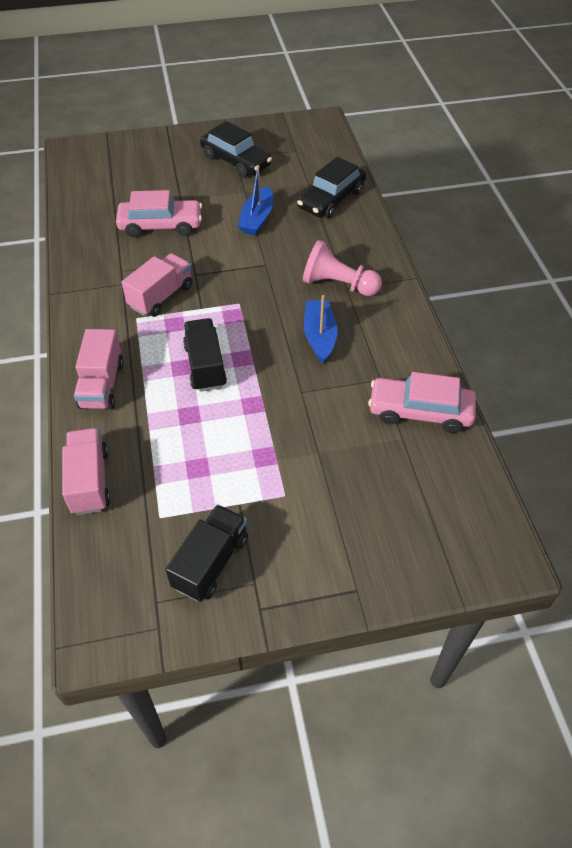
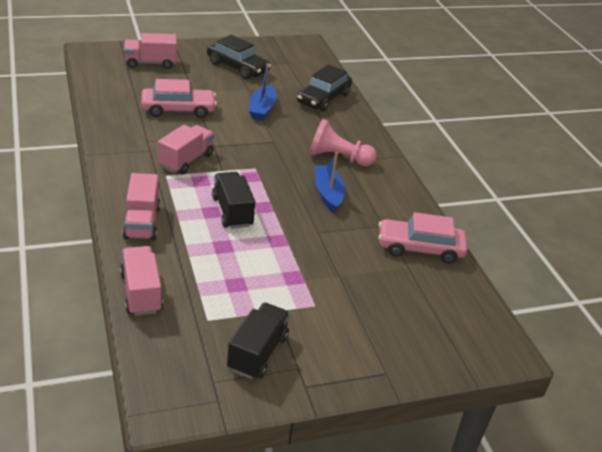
camera: 10 degrees left, 15 degrees down
none -> pink truck [124,33,177,69]

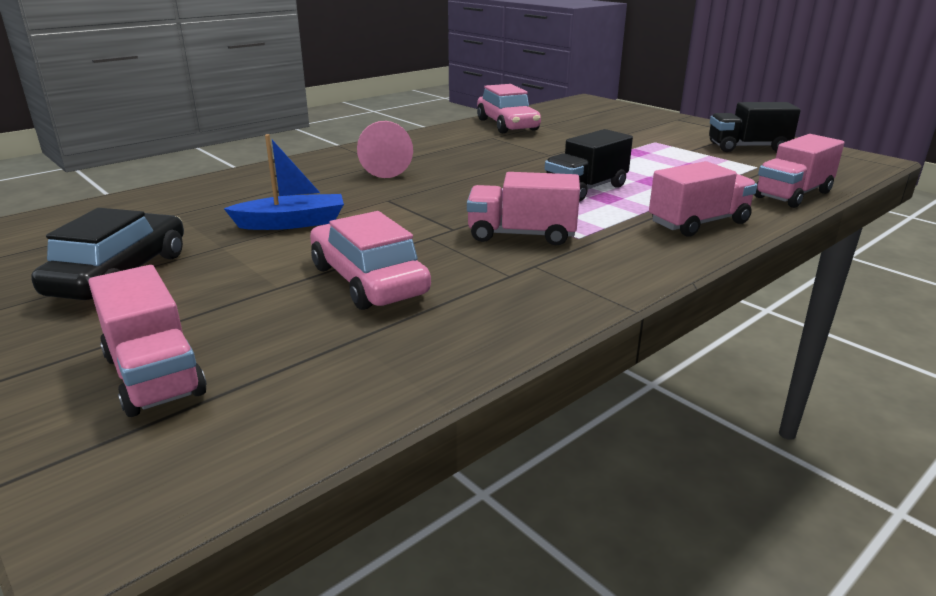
camera: 110 degrees left, 10 degrees down
black car [297,64,352,112] -> none
blue boat [315,152,345,213] -> none

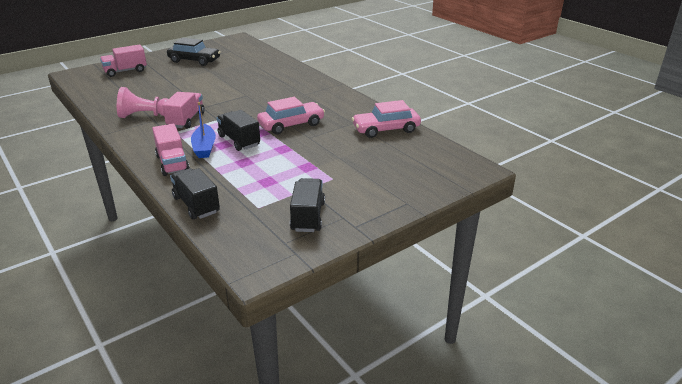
camera: 95 degrees right, 5 degrees up
blue boat [224,134,344,230] -> blue boat moved to [191,102,216,158]
pink car [310,211,431,310] -> pink car moved to [257,97,325,134]
pink pawn [357,121,413,178] -> pink pawn moved to [117,87,168,118]
pink truck [754,134,844,208] -> black truck [170,168,220,220]

